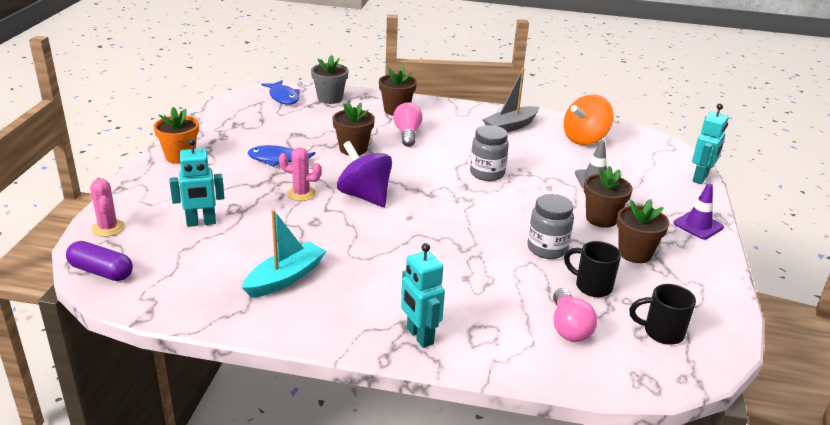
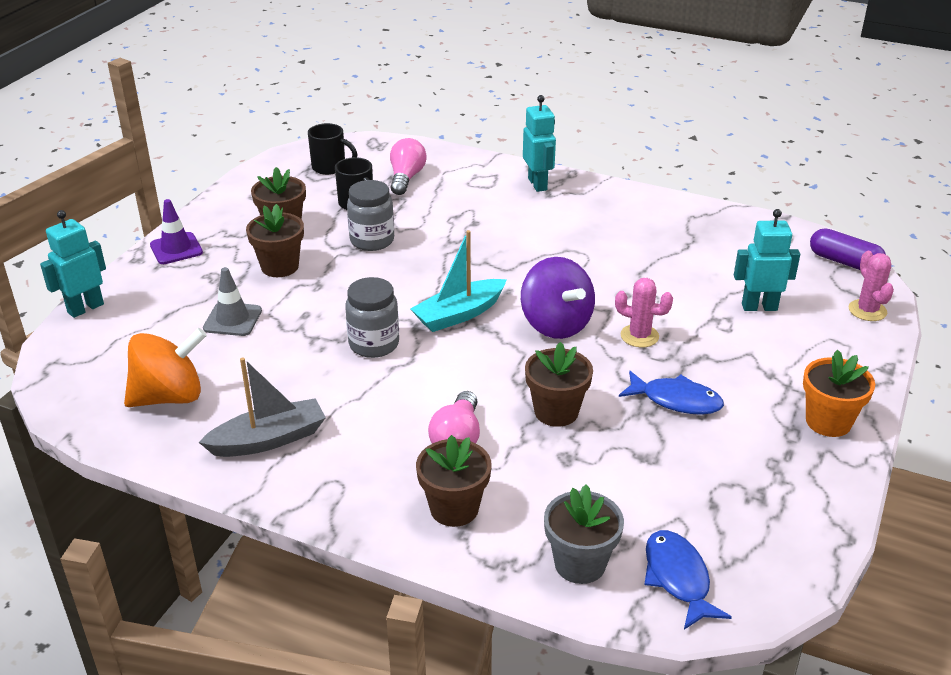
camera: 165 degrees left, 5 degrees up
turquoise boat [242,210,326,298] -> turquoise boat moved to [411,230,507,332]

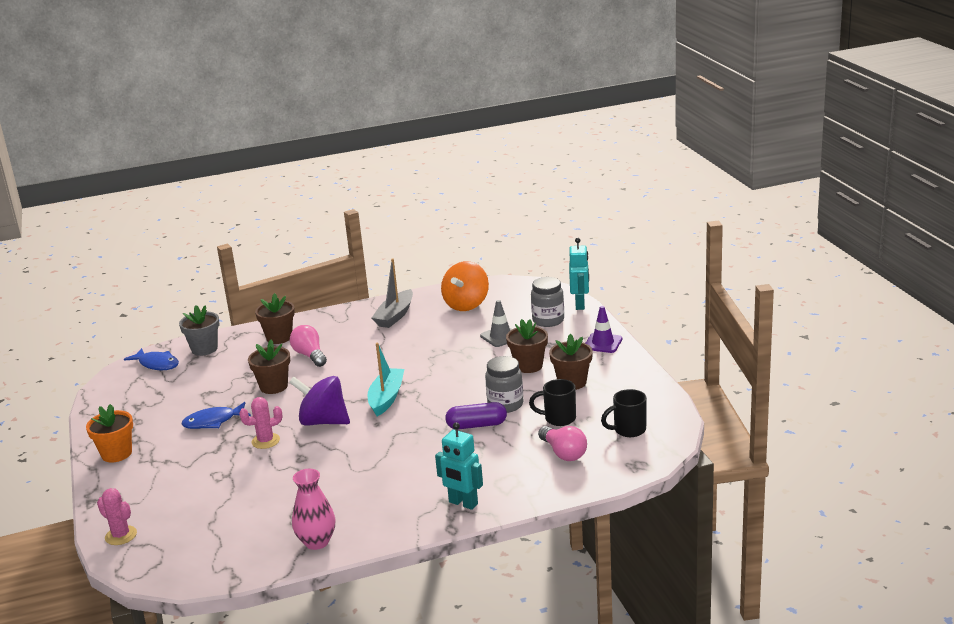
camera: 140 degrees right, 10 degrees down
grey jar [345,277,399,358] -> grey jar moved to [531,277,564,327]
turquoise robot [734,209,800,311] -> none
purple capsule [810,228,886,270] -> purple capsule moved to [445,402,507,429]
none -> pink vase [292,469,335,550]

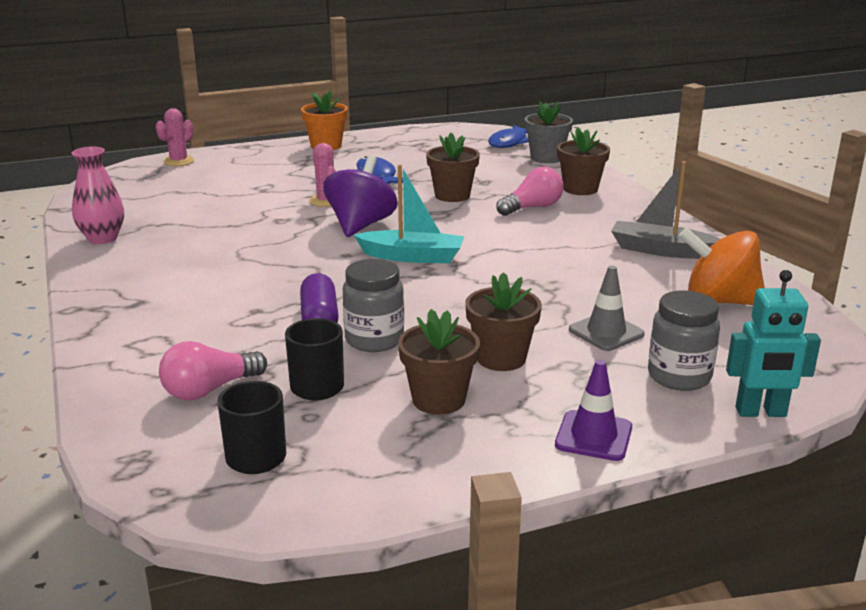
camera: 85 degrees right, 0 degrees up
turquoise robot [435,422,483,510] -> none

